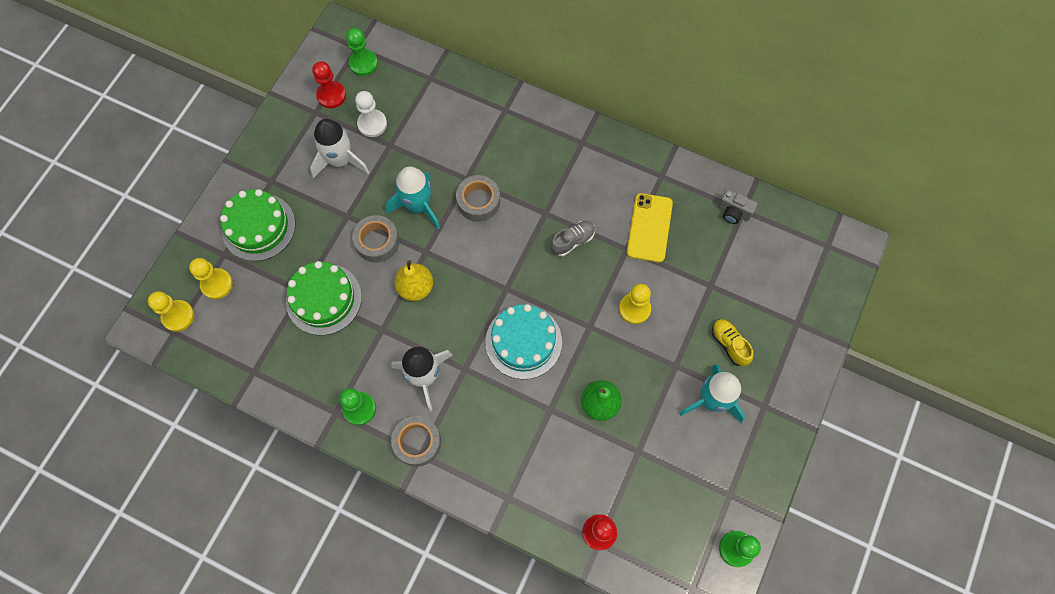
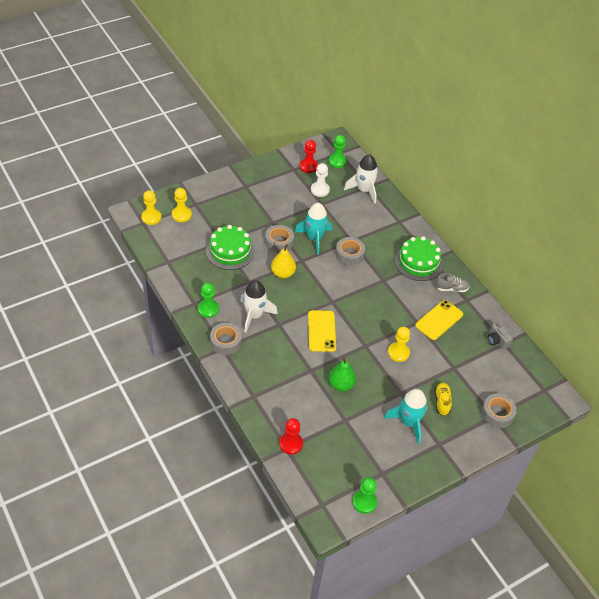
camera: 30 degrees right, 20 degrees down
green cake [220,189,295,261] -> green cake moved to [395,236,443,281]
white rocket [310,119,369,178] -> white rocket moved to [344,154,378,204]
turquoise cake [485,304,562,379] -> yellow phone [308,310,336,352]
grey shoe [550,221,595,256] -> grey shoe moved to [436,273,470,292]
none -> grey tape [481,394,517,428]

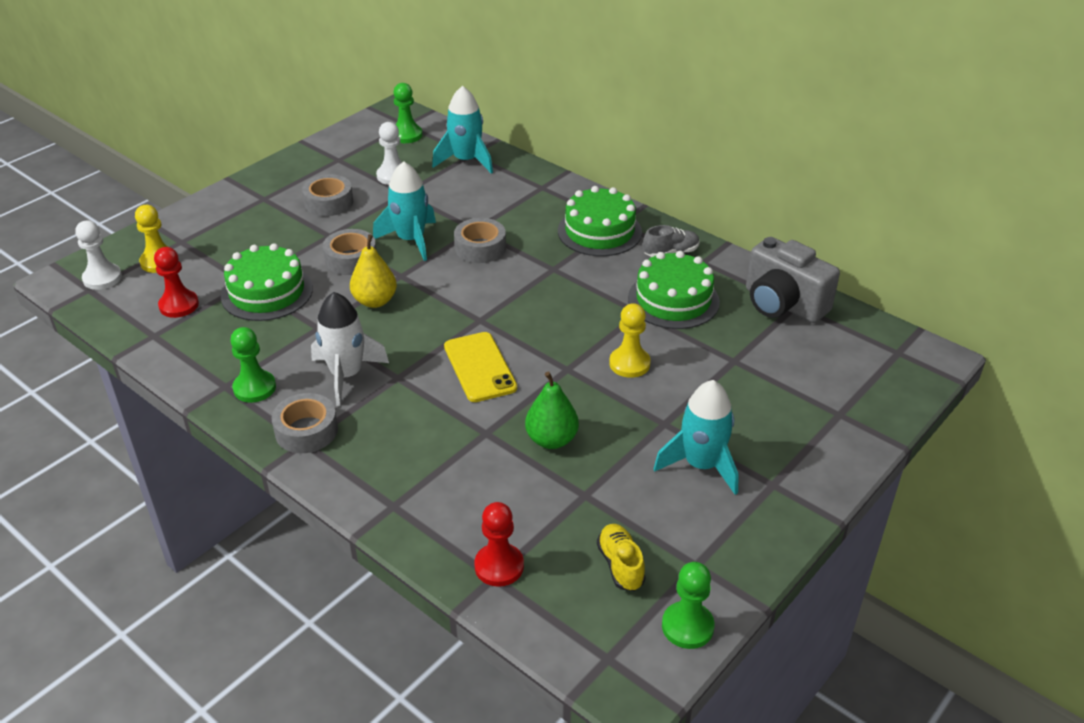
camera: 15 degrees left, 10 degrees down
yellow pawn [141,190,161,225] -> white pawn [75,220,122,290]
red pawn [299,140,318,173] -> red pawn moved to [154,247,199,318]
white rocket [344,154,378,204] -> turquoise rocket [432,86,493,174]
yellow phone [415,300,463,340] -> green cake [628,251,720,329]
yellow shoe [435,383,452,416] -> yellow shoe moved to [597,524,646,591]
grey tape [481,394,517,428] -> grey tape moved to [302,174,353,216]
grey camera [488,322,513,350] -> grey camera [746,237,840,323], size x1.97

